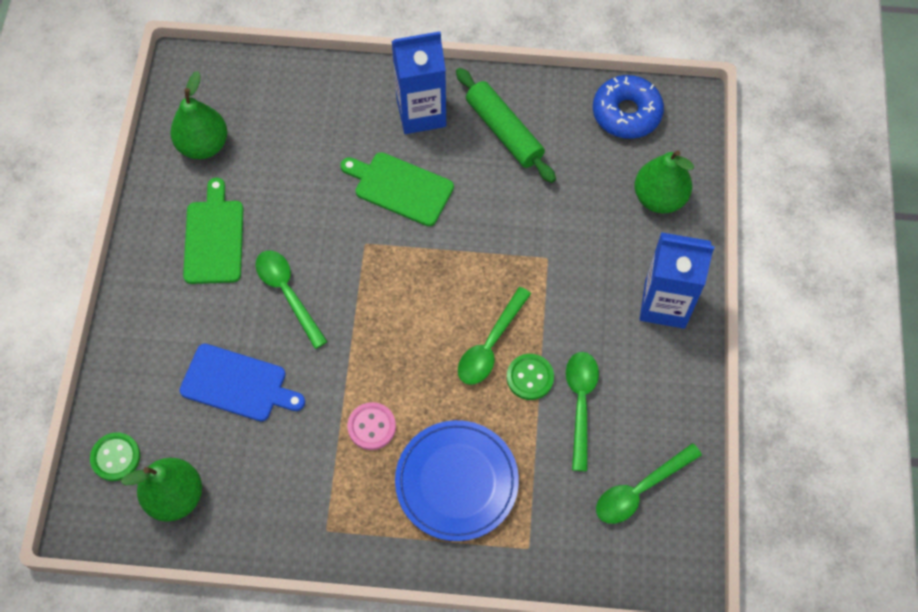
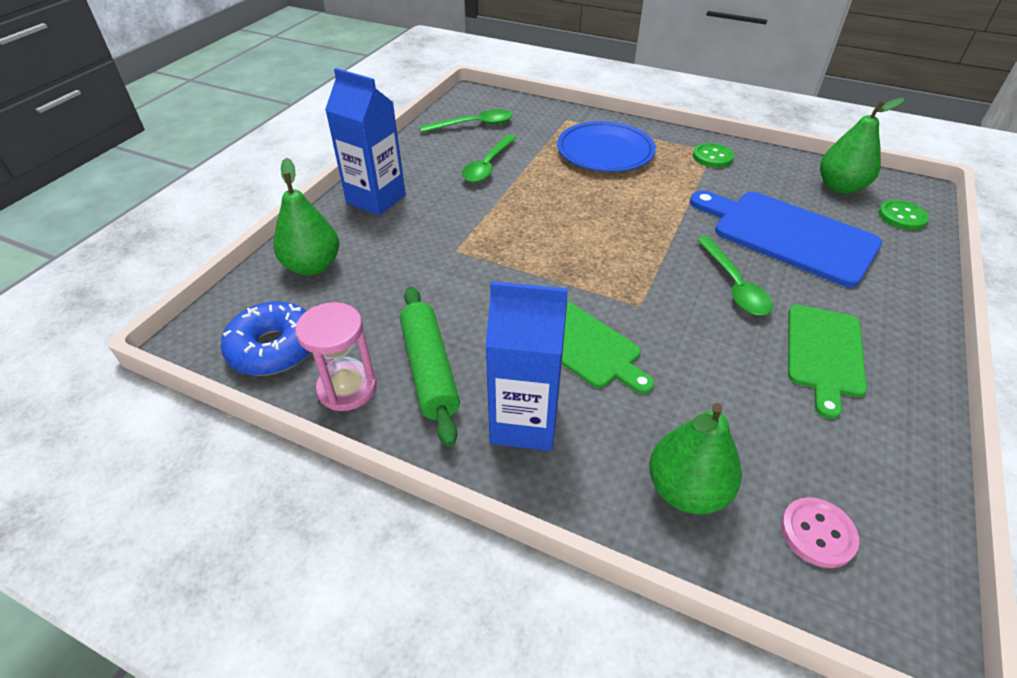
camera: 160 degrees left, 20 degrees down
green pear [170,71,227,159] -> green pear moved to [649,403,742,514]
blue cutting board [180,344,305,422] -> blue cutting board [690,191,882,287], size x1.54
pink button [348,402,396,450] -> pink button moved to [781,497,859,568]
green spoon [458,287,531,385] -> none
green button [507,354,554,400] -> green button moved to [693,143,734,168]
none -> pink hourglass [295,302,377,411]

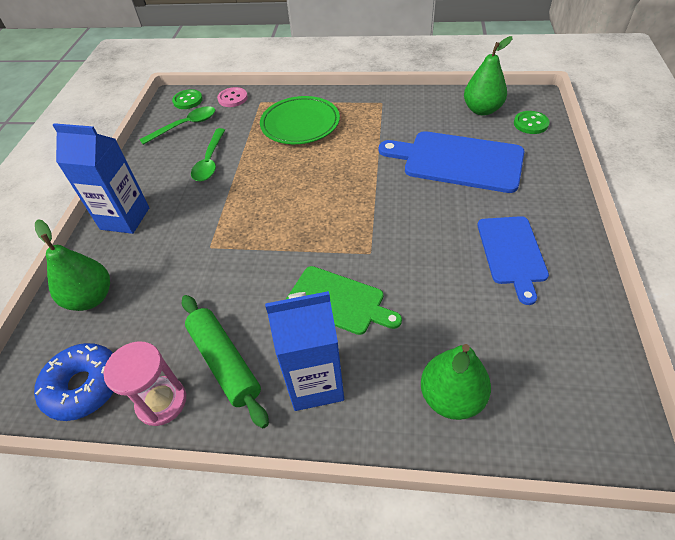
camera: 15 degrees left, 5 degrees up
blue plate [557,121,656,172] -> green plate [260,96,340,144]
green button [693,143,734,168] -> green button moved to [172,89,203,109]
green spoon [697,236,773,315] -> none
pink button [781,497,859,568] -> pink button moved to [217,87,248,107]
green cutting board [788,305,867,419] -> blue cutting board [477,216,549,305]

